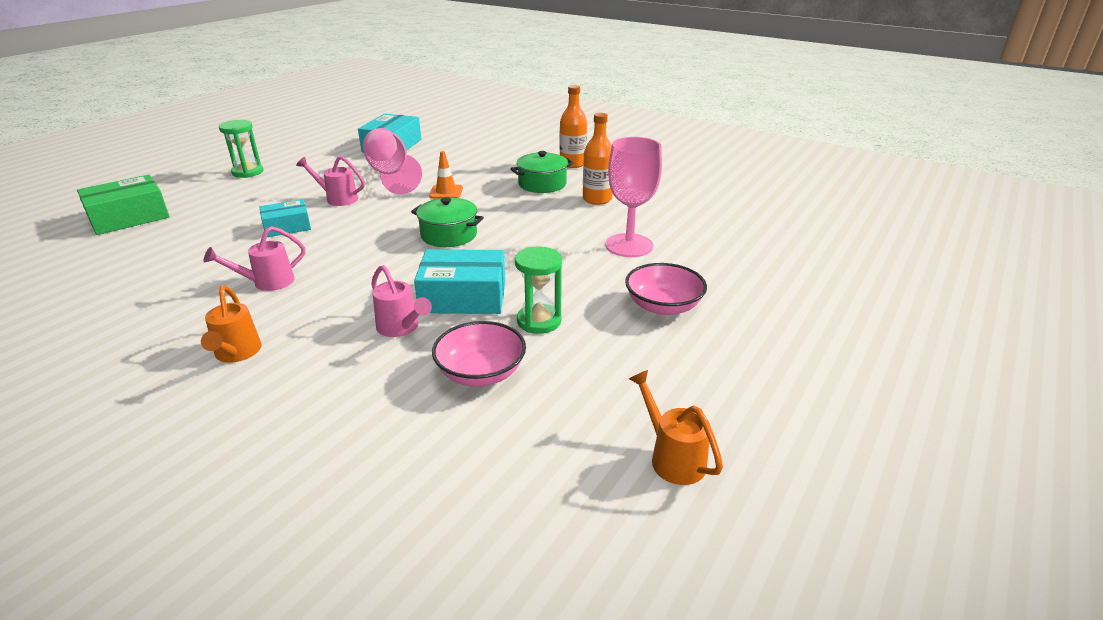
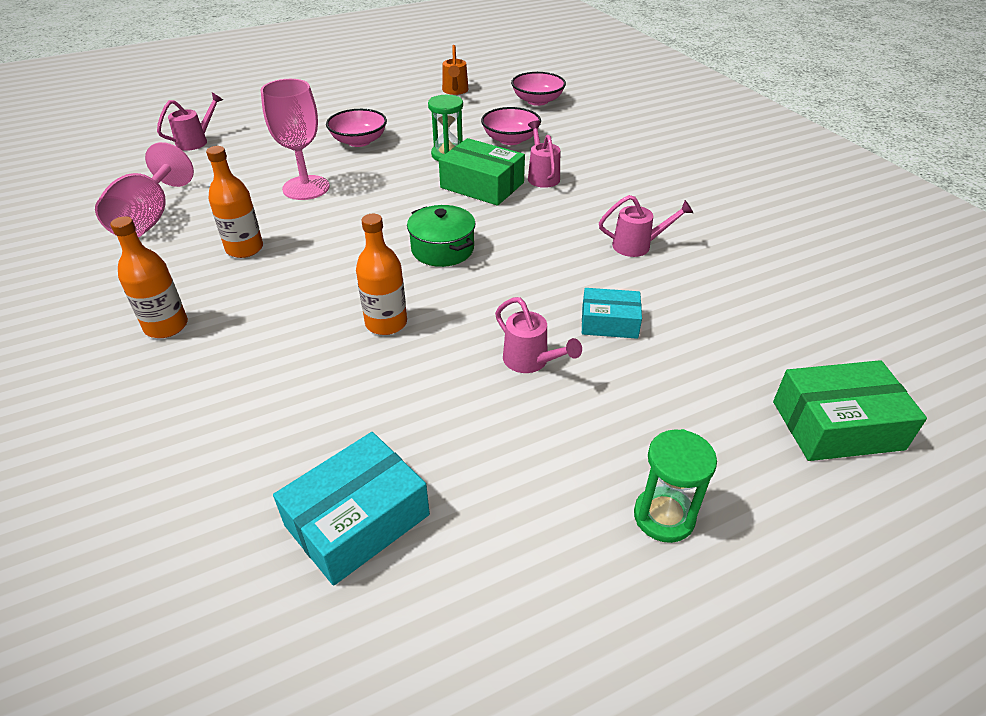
camera: 150 degrees left, 10 degrees up
orange watering can [201,285,262,363] -> none
pink goblet [363,128,422,194] -> pink goblet moved to [95,142,194,237]
turquoise box [414,249,506,314] -> green box [439,138,525,206]
orange traffic cone [429,151,463,199] -> orange bottle [356,214,407,335]
green pot [510,151,574,193] -> none
none -> pink watering can [157,93,223,151]
none -> pink bowl [511,72,566,106]

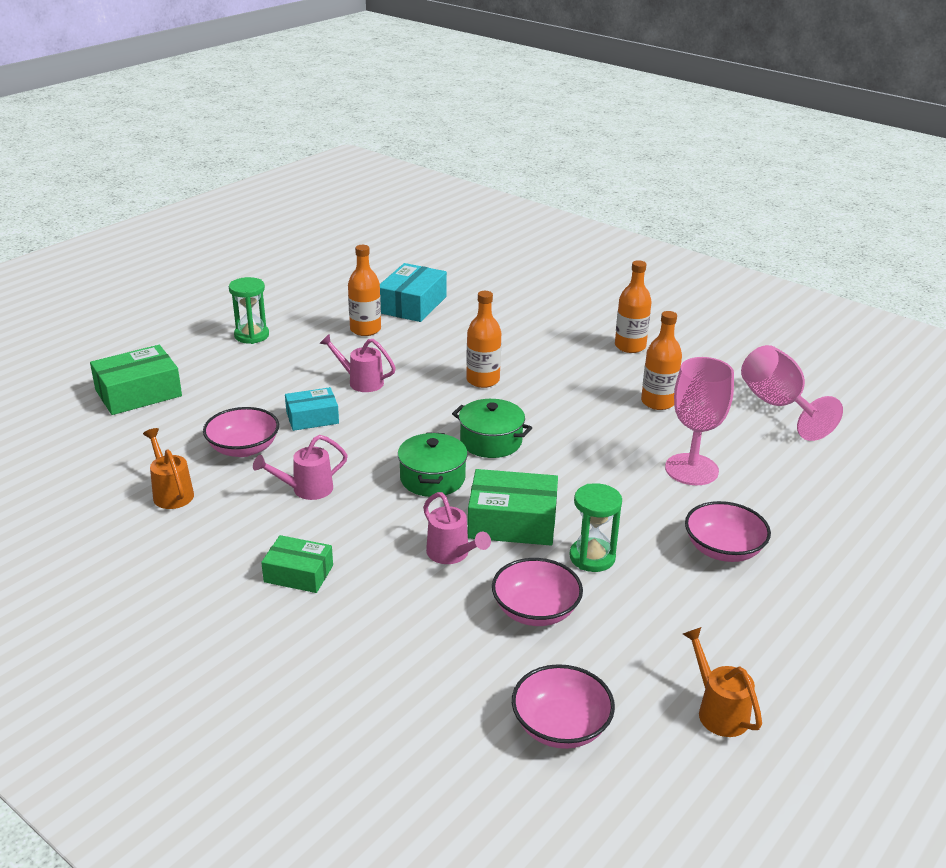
camera: 155 degrees right, 10 degrees down
pink watering can [157,93,223,151] -> none
none -> orange watering can [143,428,194,509]
none -> pink bowl [203,407,279,457]
none -> green box [261,535,333,593]
none -> orange bottle [348,245,381,336]
none -> green pot [398,432,468,497]

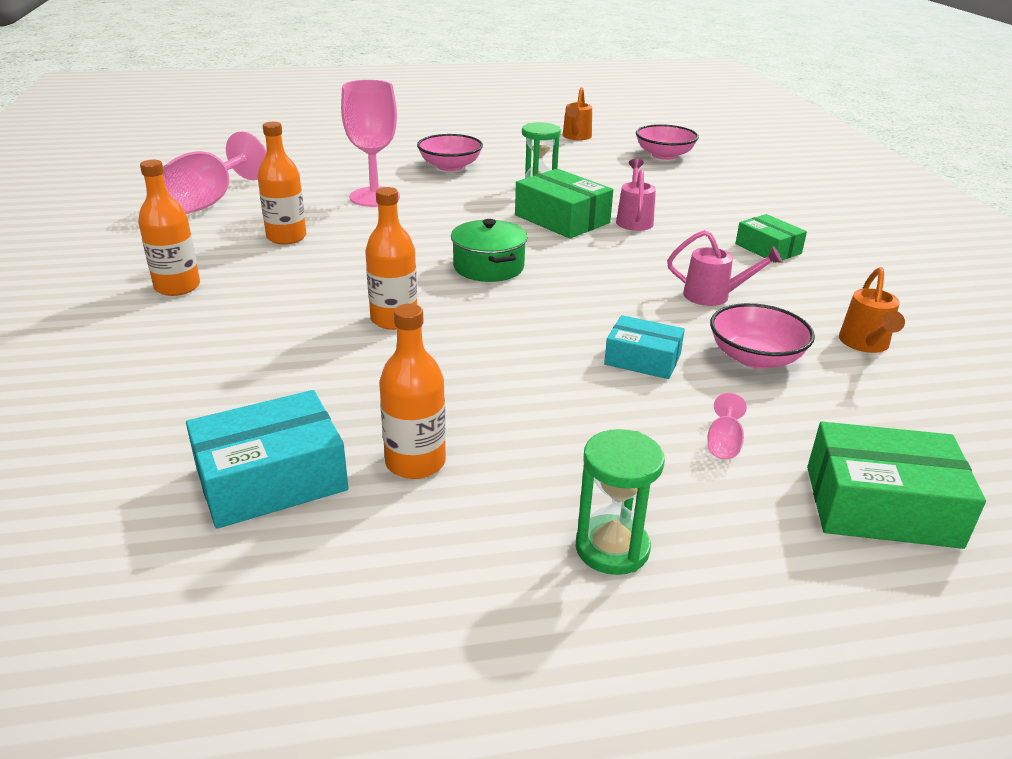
camera: 140 degrees left, 0 degrees up
pink watering can [319,334,396,392] -> none
green pot [398,432,468,497] -> none
pink bowl [492,558,583,626] -> none
none -> pink goblet [707,393,747,459]

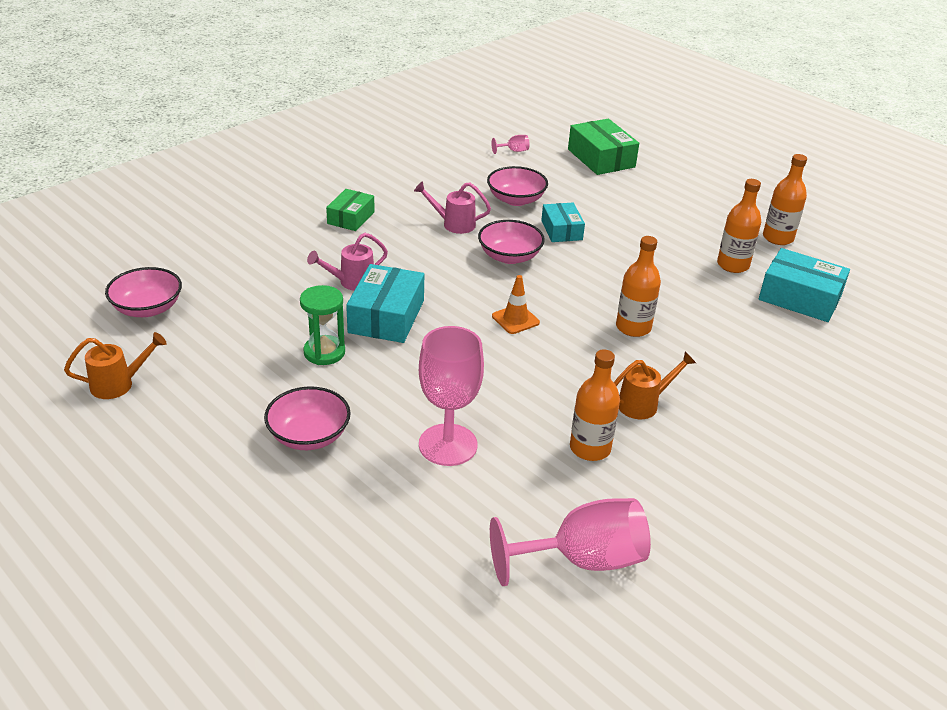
camera: 125 degrees left, 5 degrees up
orange bottle [138,160,200,296] -> orange bottle moved to [763,154,807,245]
green pot [451,219,528,282] -> orange traffic cone [492,275,540,334]
green box [515,169,613,239] -> turquoise box [346,264,424,343]
green hourglass [576,429,665,575] -> none
pink watering can [667,230,782,306] -> pink watering can turned 60 degrees counterclockwise [414,181,491,234]
pink goblet [707,393,747,459] -> pink goblet moved to [491,135,530,154]
orange watering can [839,267,905,353] -> orange watering can moved to [614,351,696,419]
none -> pink bowl [478,220,545,264]

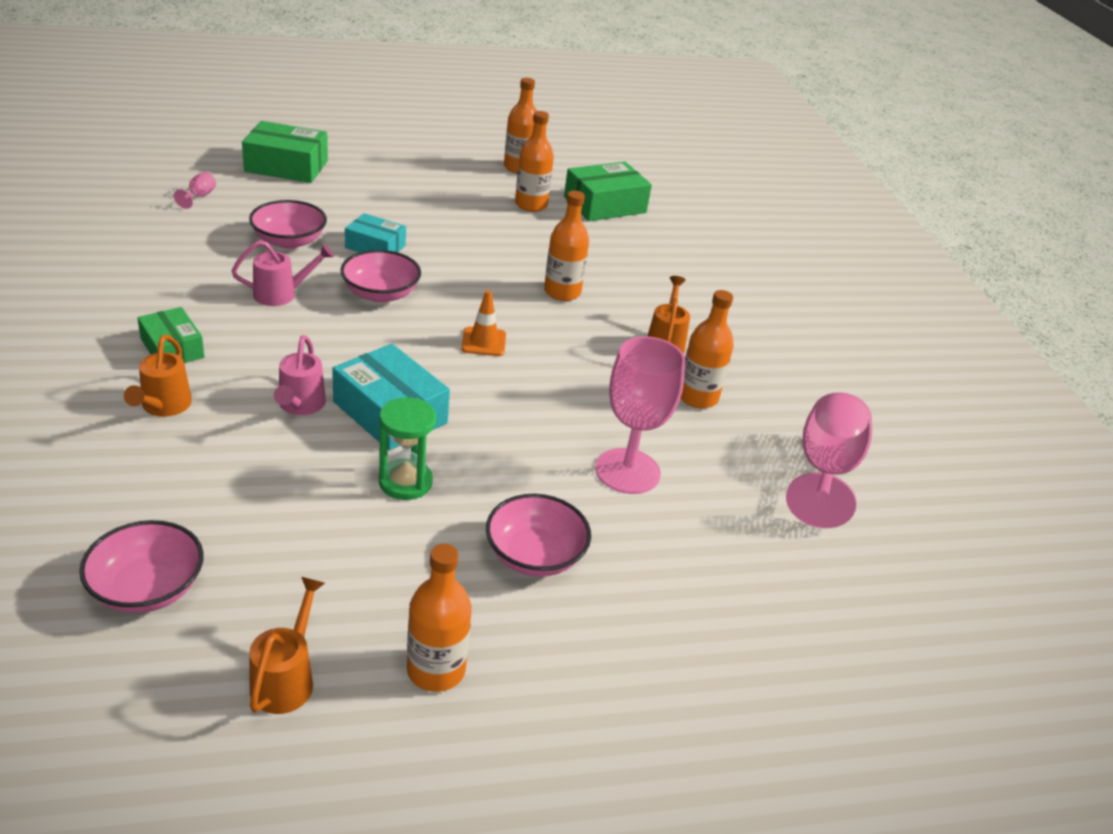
camera: 60 degrees left, 0 degrees up
pink watering can [414,181,491,234] -> pink watering can turned 150 degrees counterclockwise [232,240,334,306]
turquoise box [759,248,850,322] -> green box [564,162,652,221]
none -> orange watering can [124,335,192,417]
none -> orange bottle [407,544,472,692]

